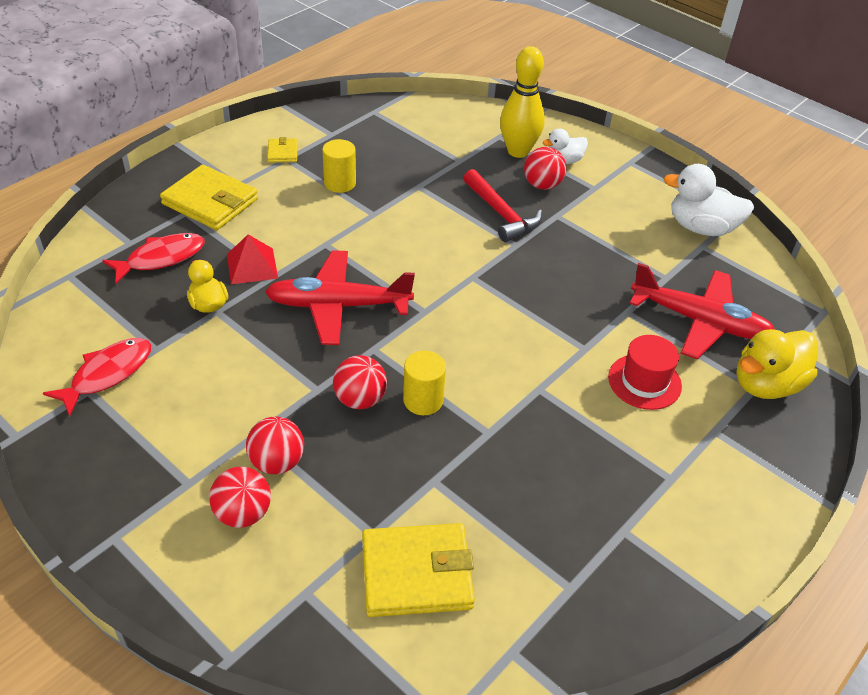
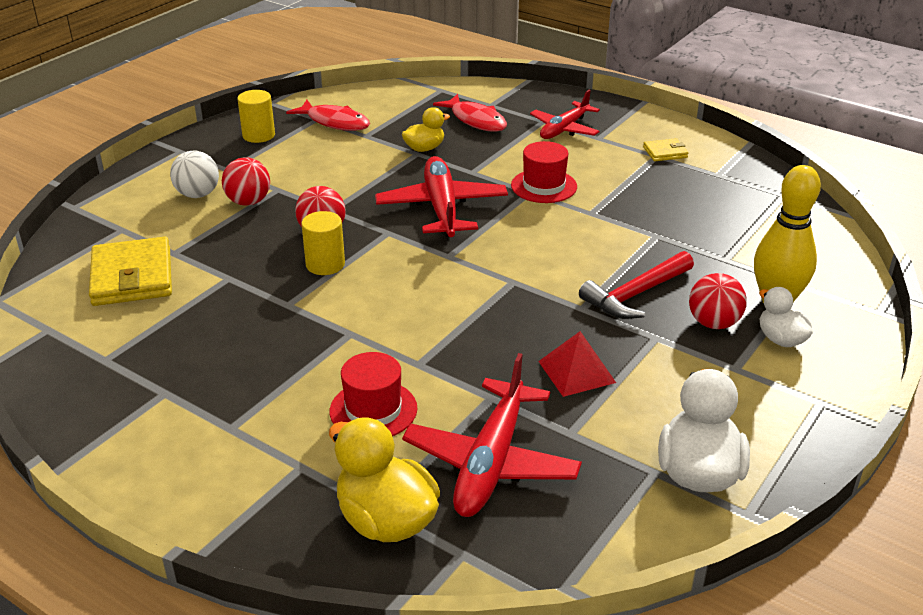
camera: 85 degrees right, 10 degrees down
yellow wallet [160,164,258,230] -> red plane [530,90,600,139]
red ball [209,467,271,528] -> white ball [170,151,219,198]
red pyramid [227,234,278,284] -> red pyramid moved to [538,331,616,397]
yellow cylinder [322,139,356,193] -> yellow cylinder moved to [237,90,275,143]
none -> red hat [511,141,577,203]

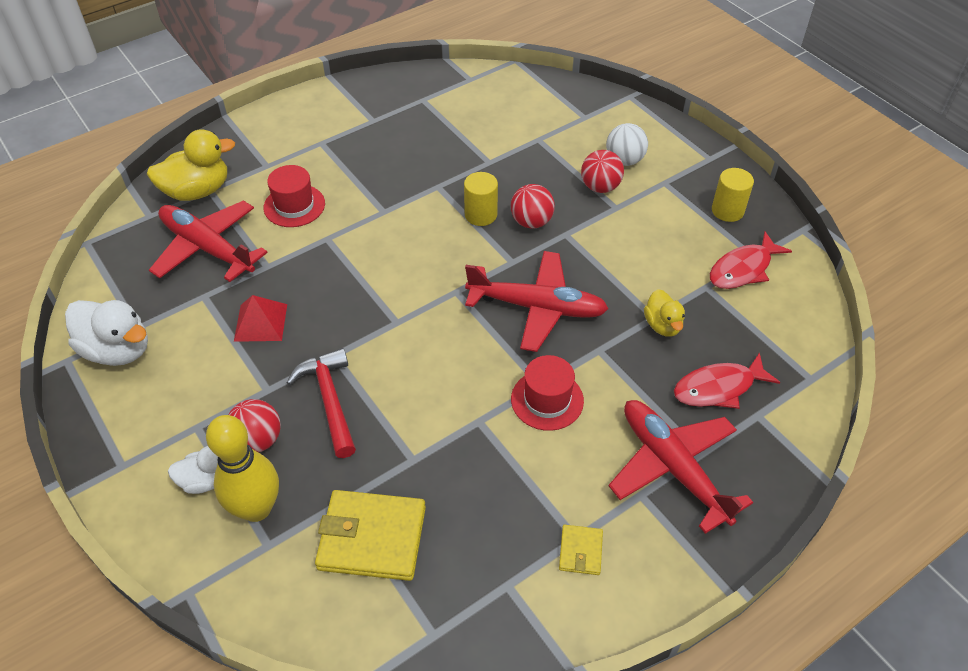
camera: 110 degrees right, 15 degrees up
yellow wallet [89,237,172,306] -> yellow wallet moved to [315,490,426,581]
red plane [530,90,600,139] -> red plane [609,400,753,534], size x1.52

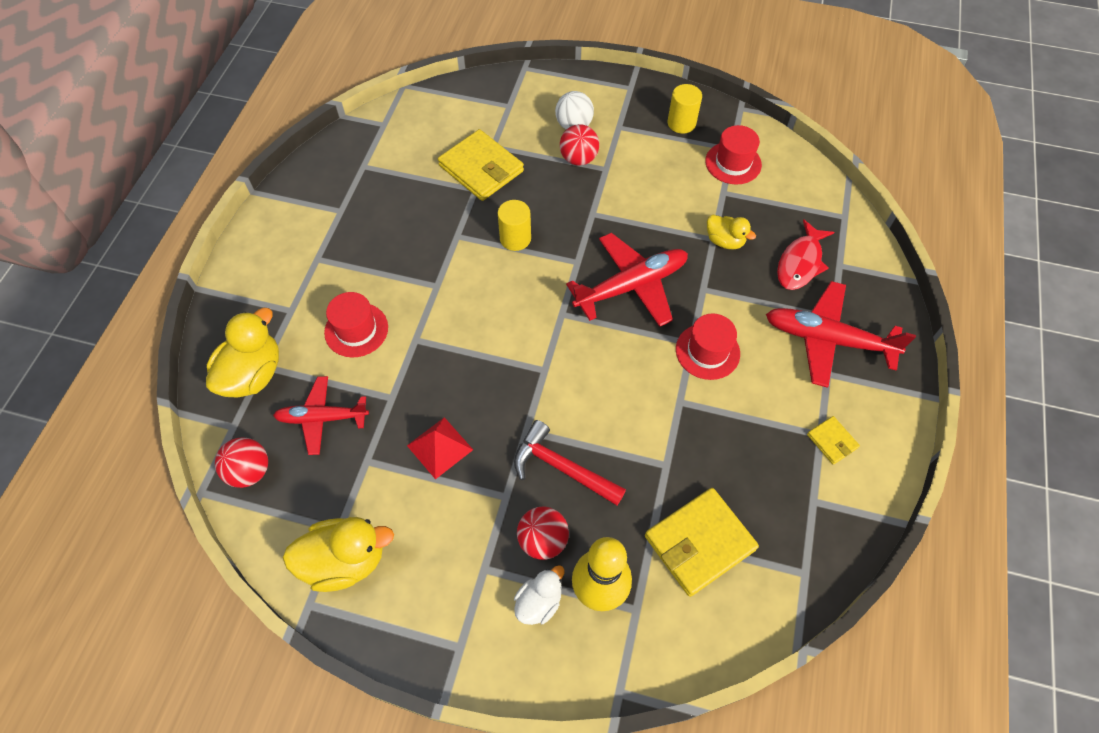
camera: 40 degrees left, 10 degrees up
white duck [65,300,148,366] -> yellow duck [283,517,394,592]
red plane [149,201,268,282] -> red plane [273,376,369,455], size x0.66
red ball [511,184,555,229] -> red ball moved to [215,437,268,488]
red fish [710,232,792,289] -> red hat [705,125,762,184]
none -> yellow wallet [438,129,524,201]

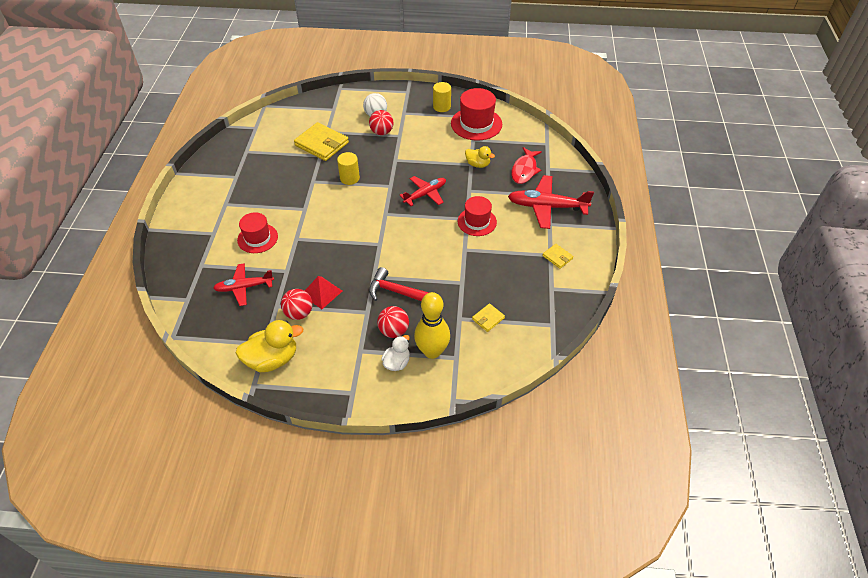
camera: 10 degrees left, 10 degrees down
yellow duck [206,308,279,398] -> none
red ball [215,437,268,488] -> red ball moved to [281,289,313,320]
red plane [566,233,688,327] -> red plane [399,176,446,206], size x0.66
yellow wallet [645,488,759,597] -> yellow wallet [472,303,505,332], size x0.49
red hat [705,125,762,184] -> red hat [451,88,502,141], size x1.50

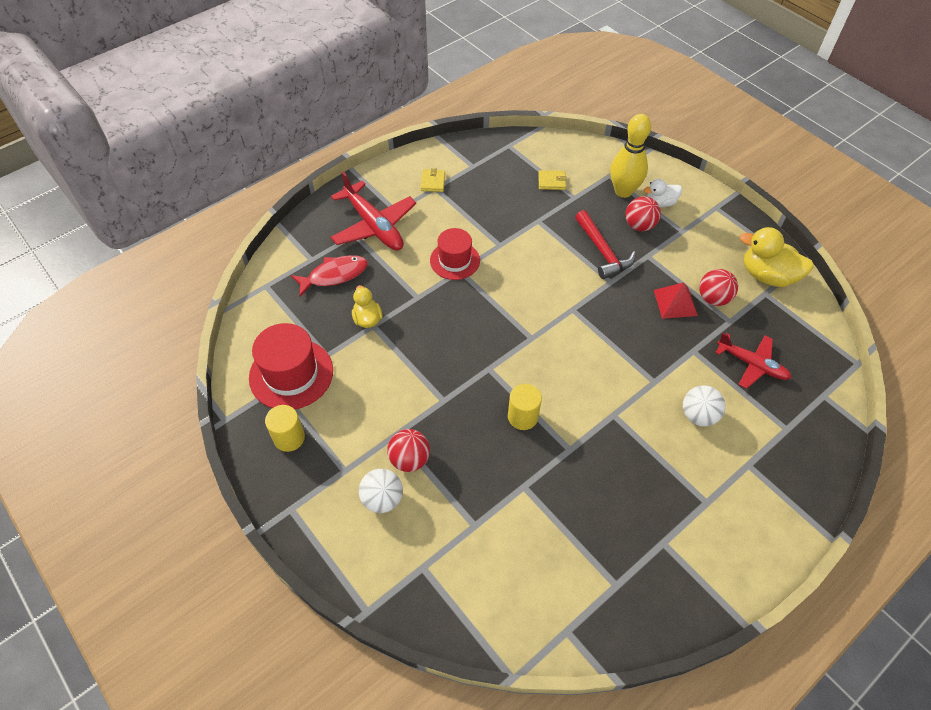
camera: 135 degrees left, 5 degrees up
red hat [237,212,278,253] -> white ball [683,385,726,427]
yellow wallet [294,122,349,161] -> none
red plane [399,176,446,206] -> none

